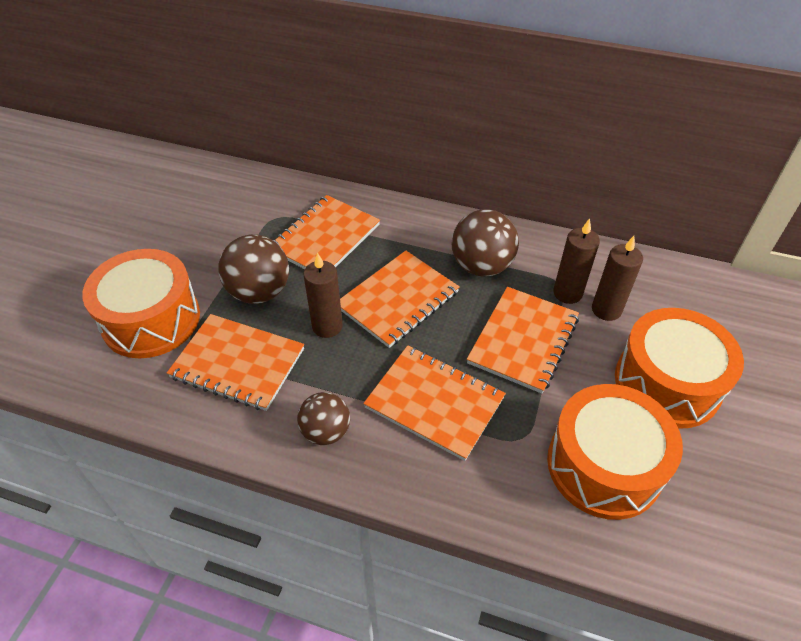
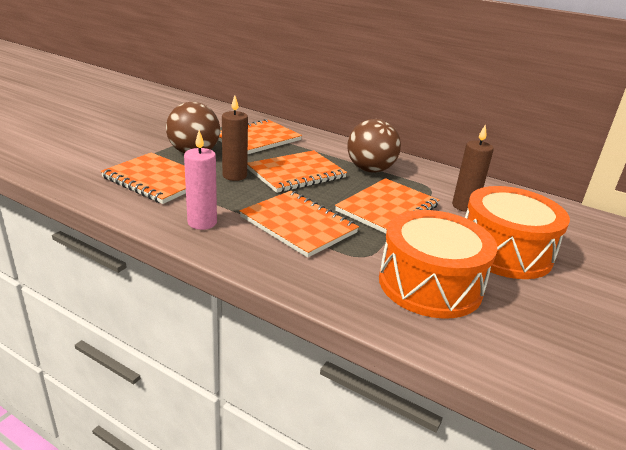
camera: 10 degrees right, 20 degrees down
orange drum [82,249,200,358] -> none
brown ball [297,392,350,445] -> pink candle [184,130,217,230]
brown candle [553,218,600,304] -> none

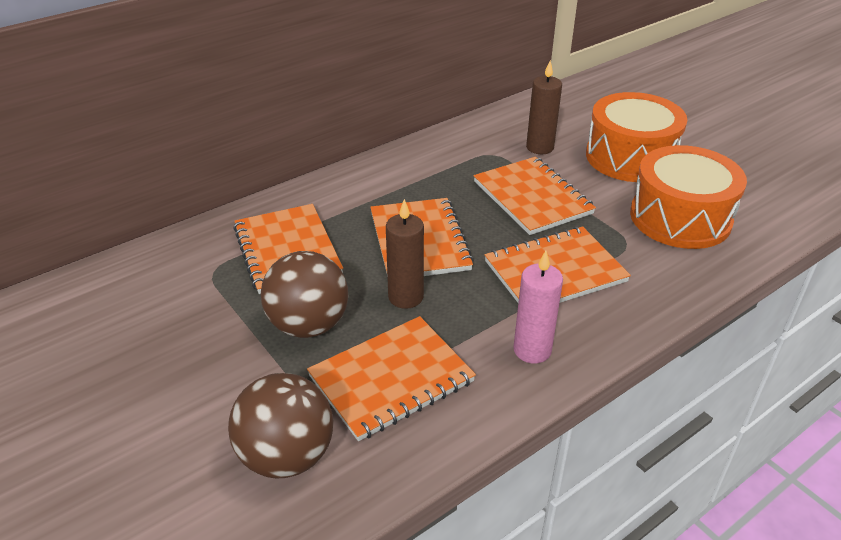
camera: 65 degrees left, 10 degrees up
brown ball [347,119,401,173] -> brown ball moved to [228,373,333,479]

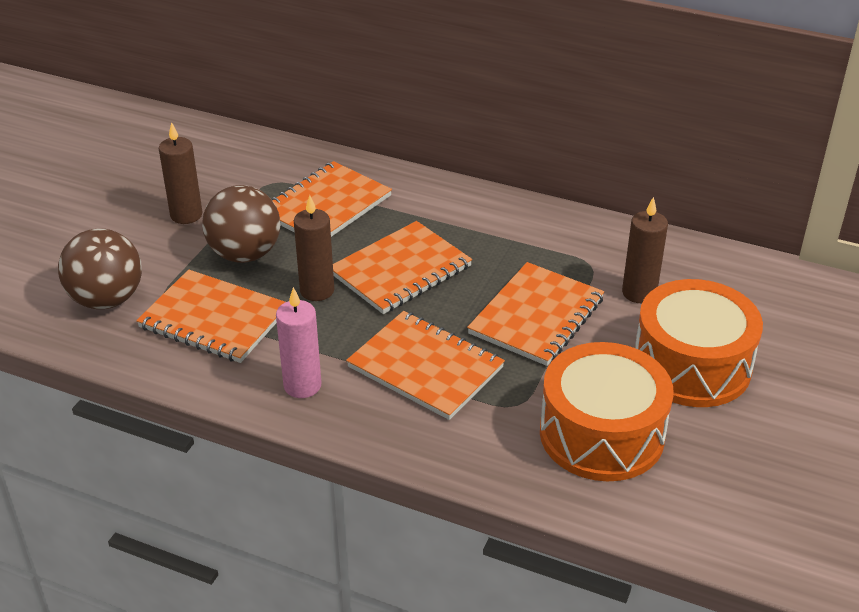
camera: 60 degrees right, 0 degrees up
none -> brown candle [159,122,202,224]

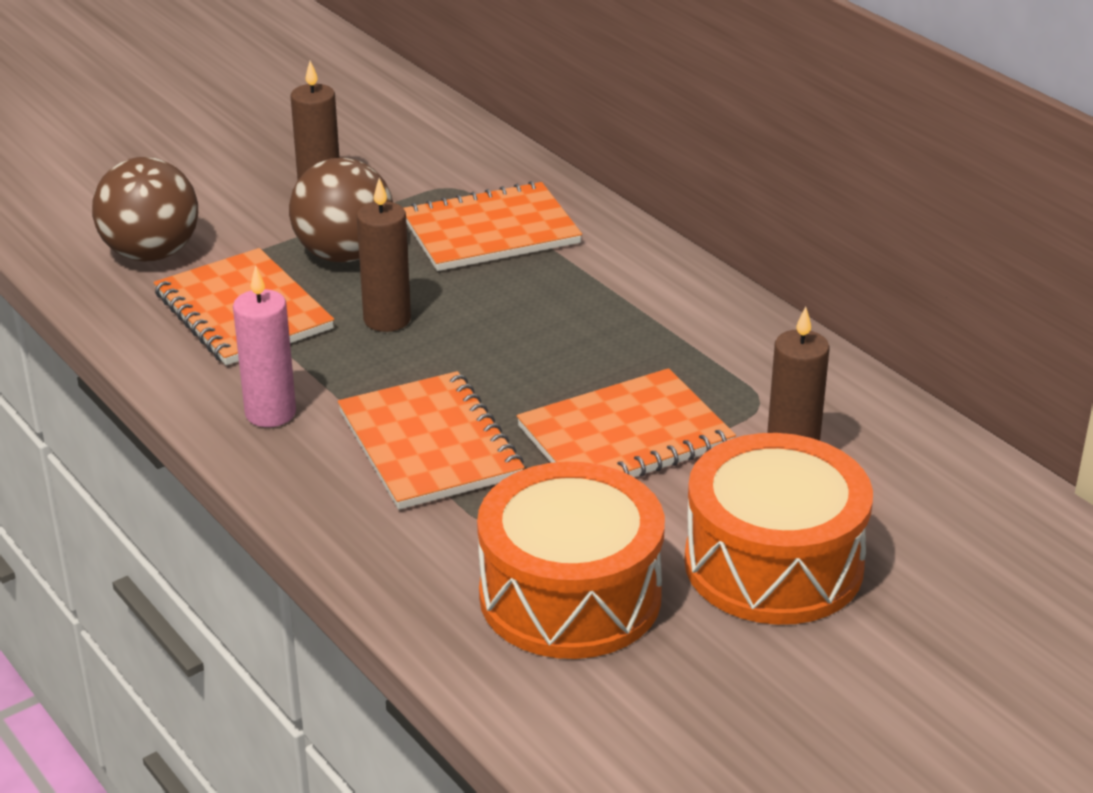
camera: 30 degrees right, 5 degrees down
orange notebook [333,221,472,314] -> none

